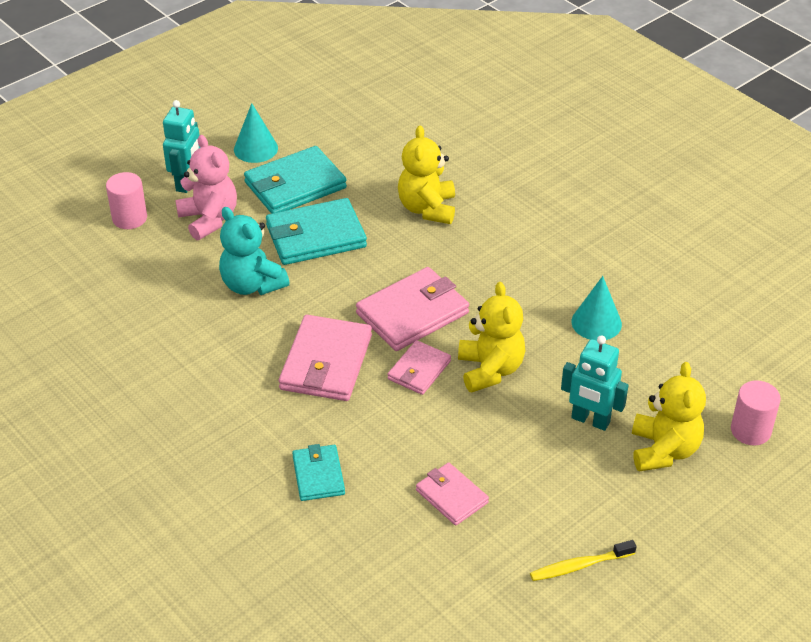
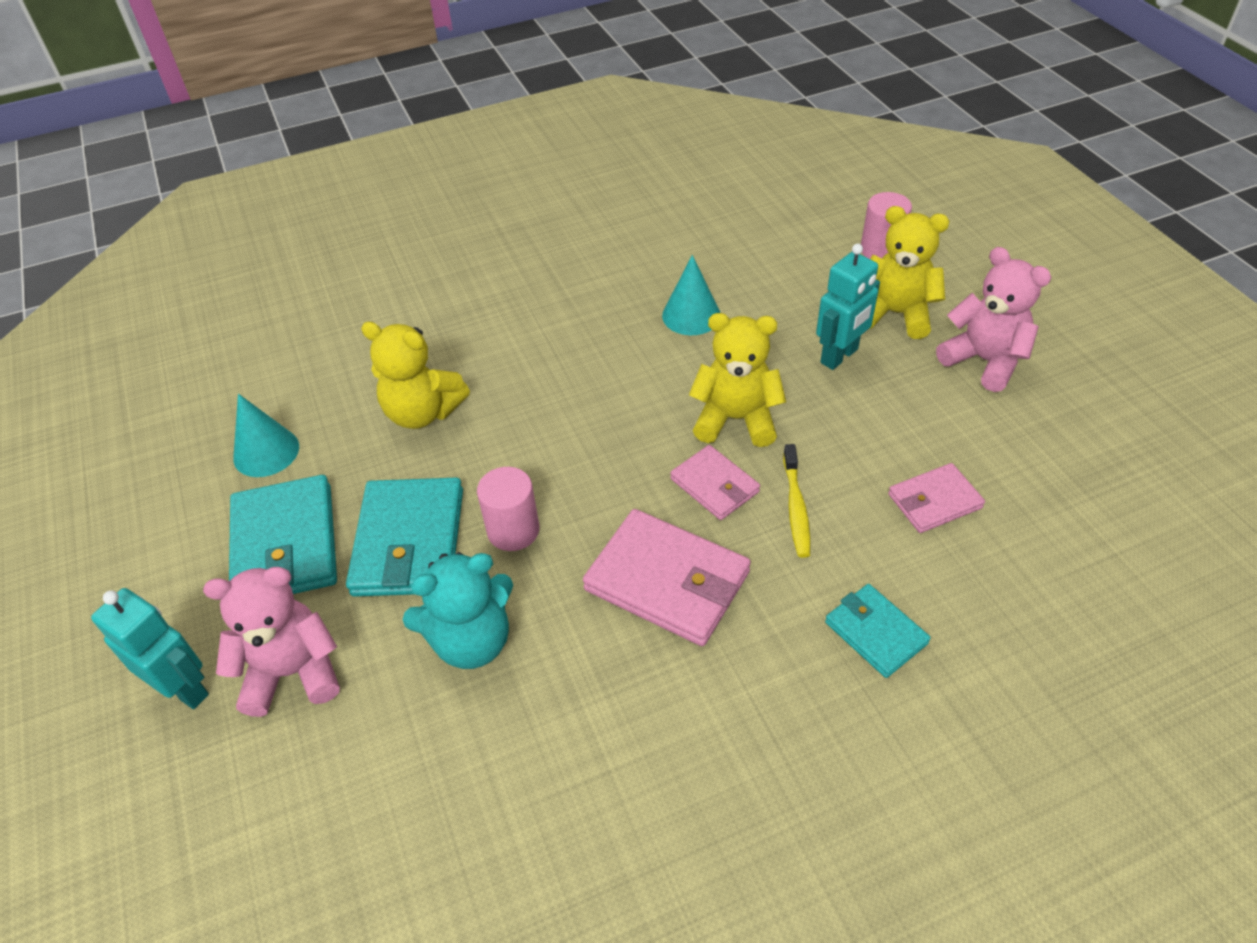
camera: 70 degrees left, 5 degrees up
pink cylinder [106,172,147,229] -> pink cylinder moved to [477,467,539,551]
turquoise cone [234,103,278,163] -> turquoise cone moved to [233,394,299,477]
turquoise wallet [292,444,345,501] -> turquoise wallet turned 45 degrees clockwise [825,584,930,678]
pink wallet [356,267,469,351] -> none
yellow toothbrush [530,540,637,581] -> yellow toothbrush moved to [783,444,810,558]
none -> pink teddy bear [936,247,1051,392]

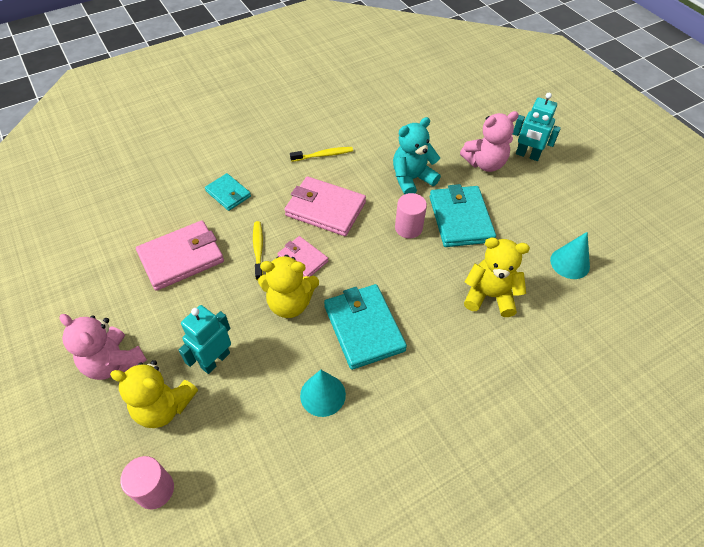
camera: 170 degrees right, 5 degrees up
turquoise wallet [229,475,337,594] -> turquoise wallet moved to [324,284,407,370]
pink wallet [888,463,985,533] -> pink wallet [136,220,224,291], size x1.72
none -> yellow toothbrush [290,147,353,162]

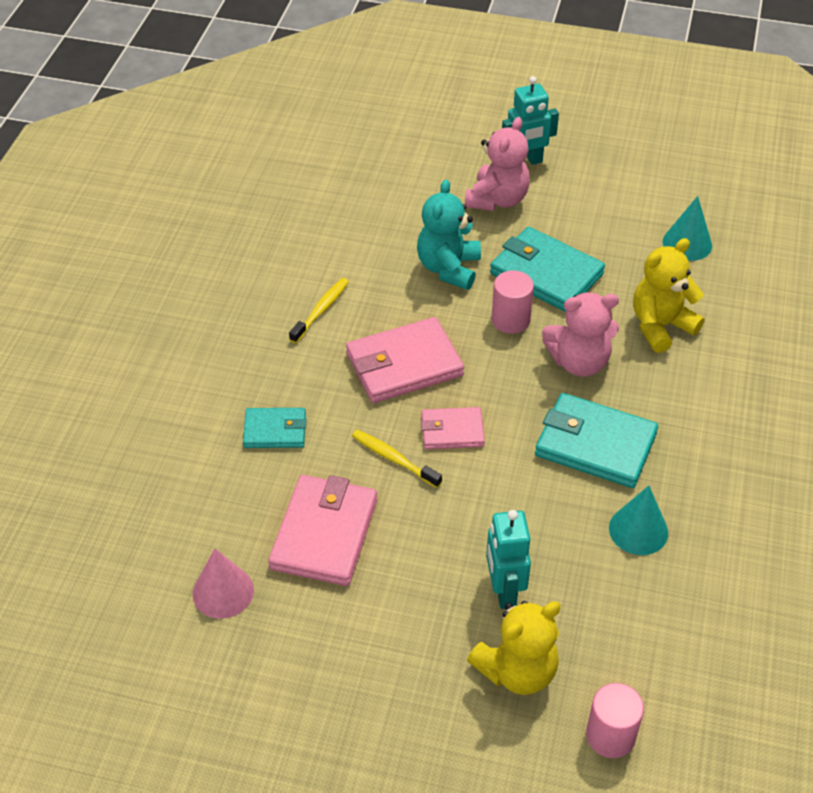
camera: 45 degrees left, 5 degrees down
pink teddy bear [59,314,147,380] -> pink teddy bear moved to [542,292,619,377]
yellow teddy bear [258,255,319,318] -> none
none -> pink cone [193,548,254,619]

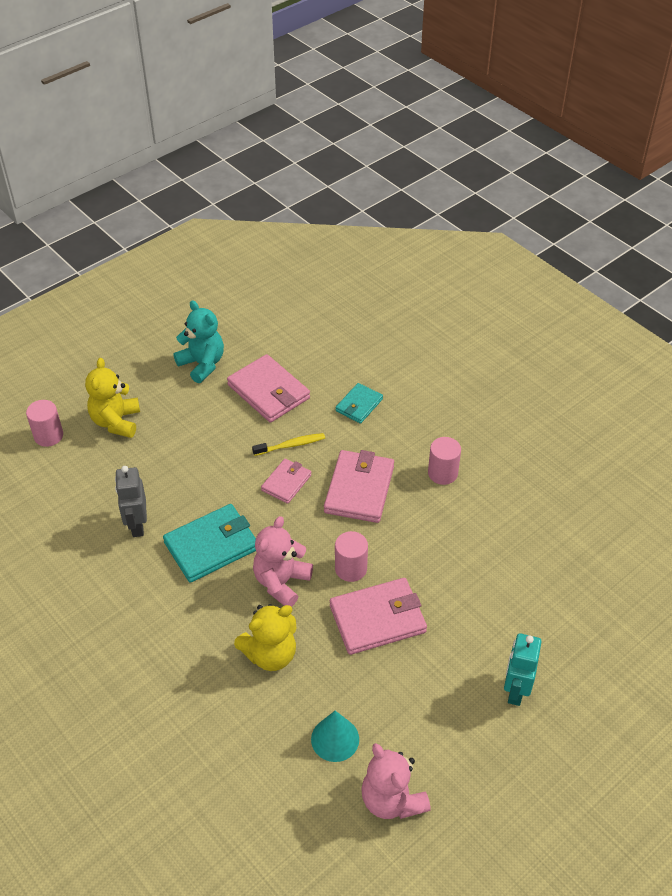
camera: 125 degrees right, 0 degrees up
pink cone [193,548,254,619] -> none
yellow toothbrush [289,278,349,343] -> pink cylinder [428,437,461,485]
turquoise teddy bear [417,179,481,290] -> turquoise teddy bear moved to [173,300,224,383]
pink teddy bear [465,117,530,211] -> pink teddy bear moved to [361,743,431,819]
turquoise robot [486,510,531,609] -> none
turquoise wallet [490,227,605,312] -> pink wallet [330,578,427,655]
turquoise cone [609,485,668,555] -> grey robot [115,466,147,537]
yellow teddy bear [633,238,704,353] -> yellow teddy bear turned 60 degrees clockwise [234,604,296,671]

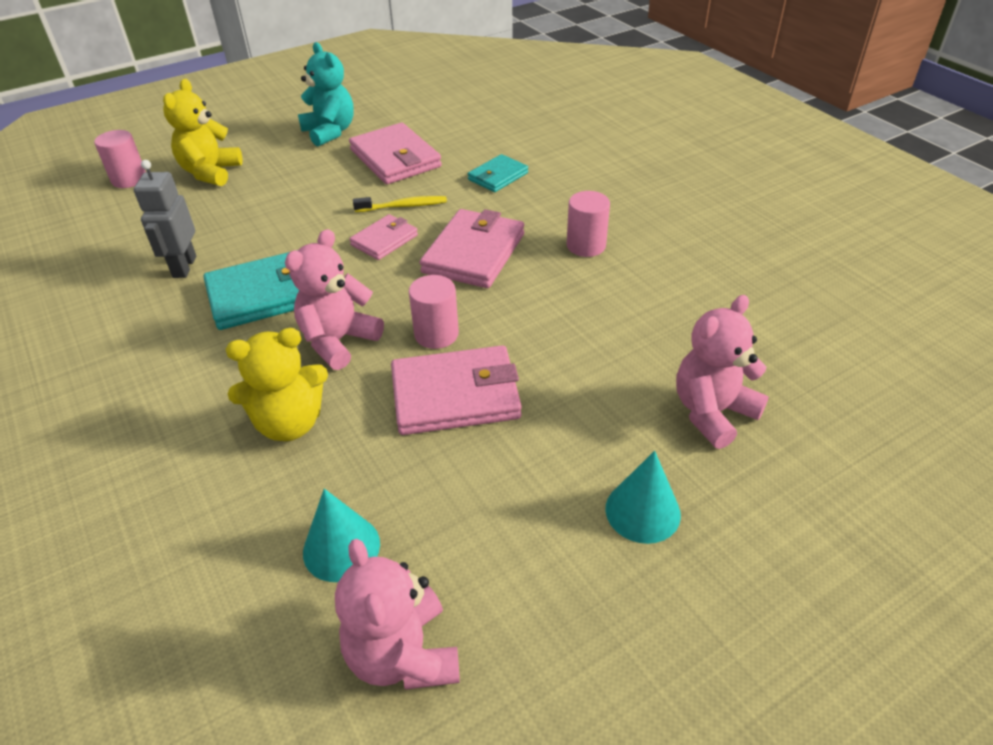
camera: 10 degrees right, 5 degrees down
turquoise robot [504,633,542,706] -> turquoise cone [606,451,681,544]
none -> pink teddy bear [676,295,769,449]

